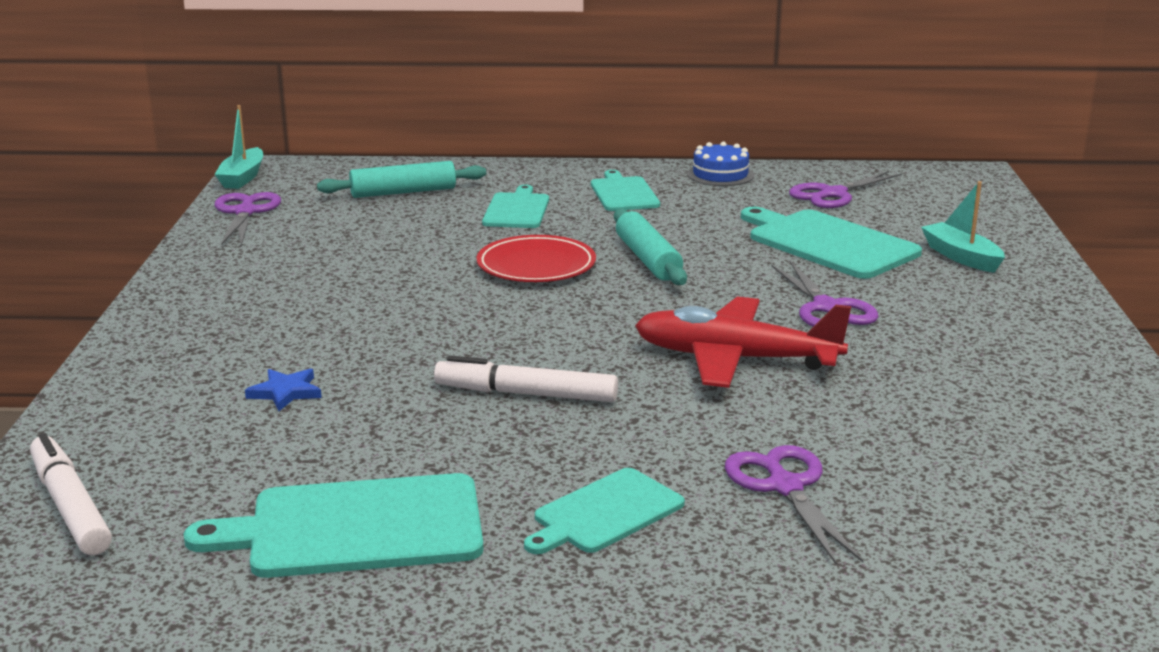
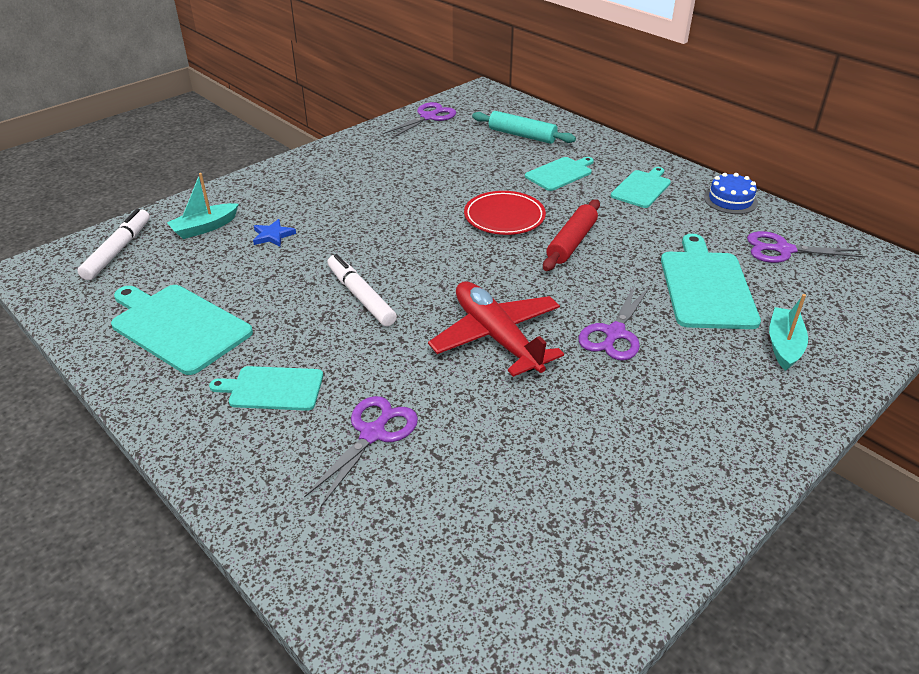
camera: 45 degrees right, 15 degrees up
turquoise boat [214,105,263,189] -> turquoise boat moved to [167,173,239,239]
turquoise rolling pin [614,209,687,285] -> red rolling pin [543,199,600,271]

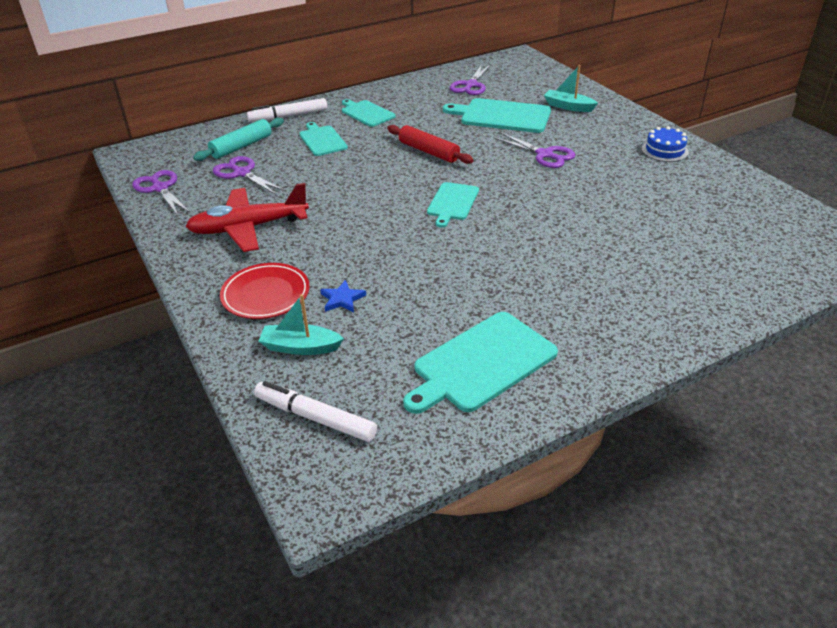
camera: 75 degrees left, 0 degrees up
turquoise boat [167,173,239,239] -> turquoise boat turned 120 degrees clockwise [259,294,344,355]
turquoise cutting board [209,366,323,411] -> turquoise cutting board moved to [427,182,479,228]
purple scissors [304,396,418,506] -> purple scissors moved to [213,156,286,195]
white marker [327,254,397,326] -> white marker moved to [247,98,327,122]
red plane [428,281,564,377] -> red plane moved to [185,183,309,252]
red plate [464,191,546,235] -> red plate moved to [220,263,310,319]
blue cake [704,173,758,214] -> blue cake moved to [641,126,689,162]

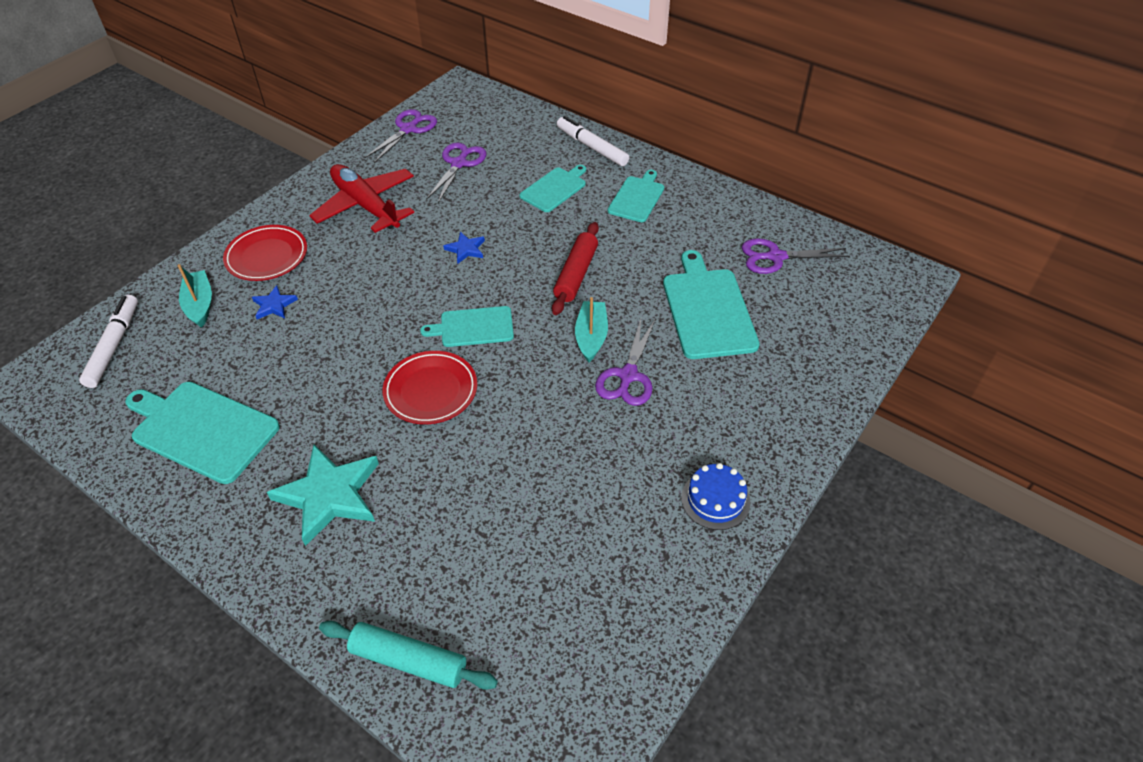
camera: 65 degrees right, 10 degrees up
turquoise rolling pin [193,118,284,161] -> turquoise rolling pin moved to [319,621,498,690]
turquoise boat [544,65,598,112] -> turquoise boat moved to [575,297,608,362]
none -> turquoise star [267,444,379,546]
none -> red plate [383,351,477,424]
none -> blue star [443,232,485,263]

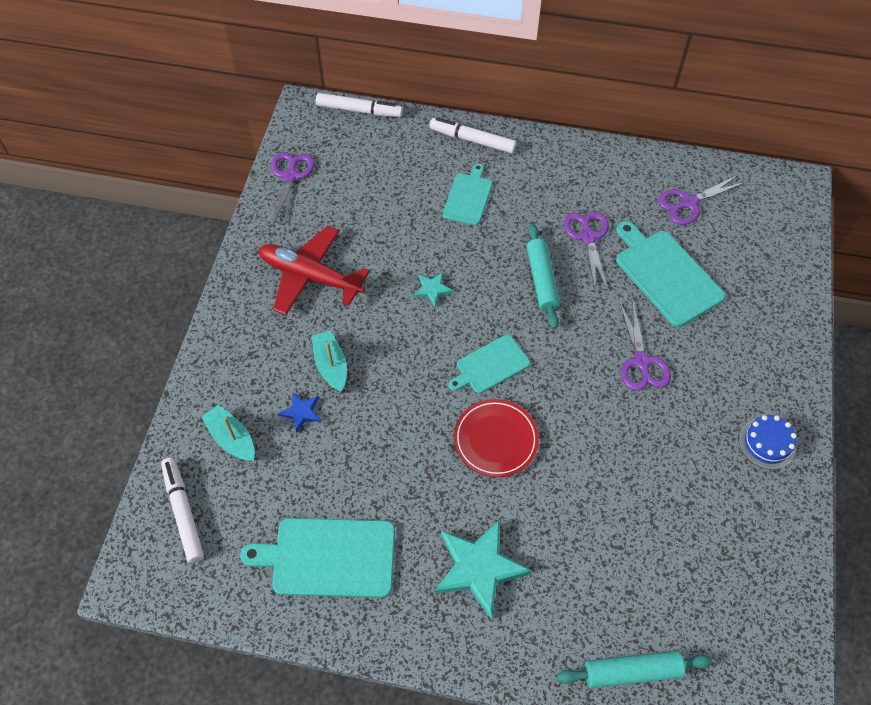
camera: 25 degrees left, 10 degrees up
red plate [223,225,307,281] -> none
purple scissors [426,143,486,203] -> purple scissors moved to [563,211,609,291]
blue star [443,232,485,263] -> turquoise star [413,272,453,307]
red rolling pin [552,222,599,315] -> turquoise rolling pin [526,224,560,329]
turquoise boat [575,297,608,362] -> turquoise boat moved to [312,330,347,392]
turquoise cutting board [608,170,664,222] -> none
none -> white marker [316,93,403,117]

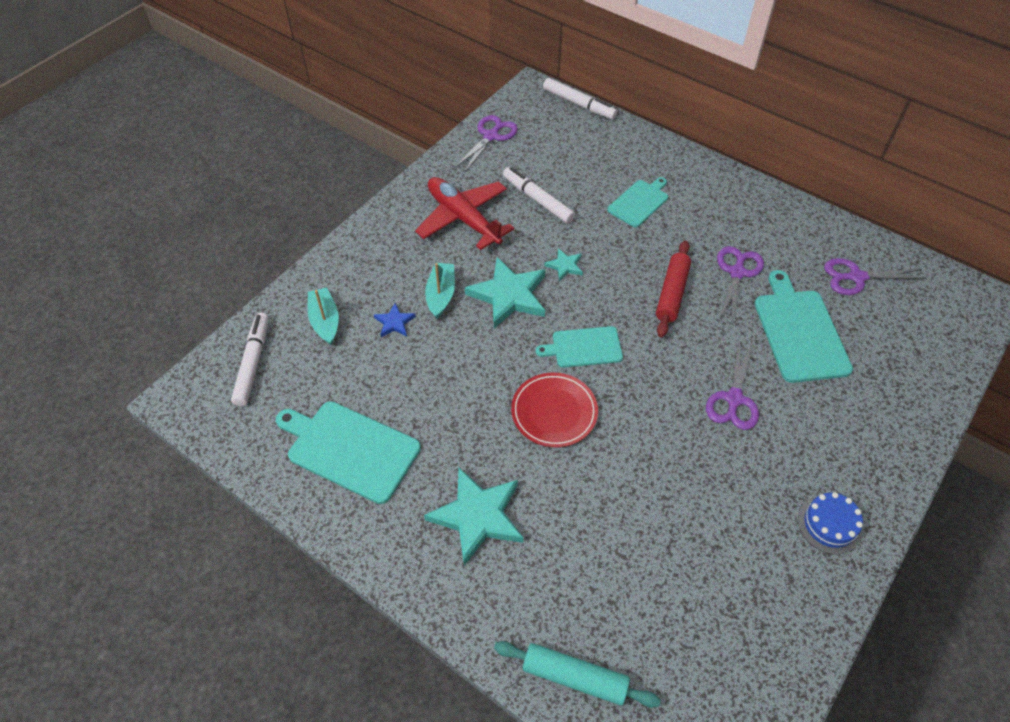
camera: 25 degrees right, 5 degrees down
white marker [429,117,517,153] -> white marker moved to [503,167,575,223]
turquoise rolling pin [526,224,560,329] -> red rolling pin [656,241,691,337]
none -> turquoise star [465,257,545,328]

